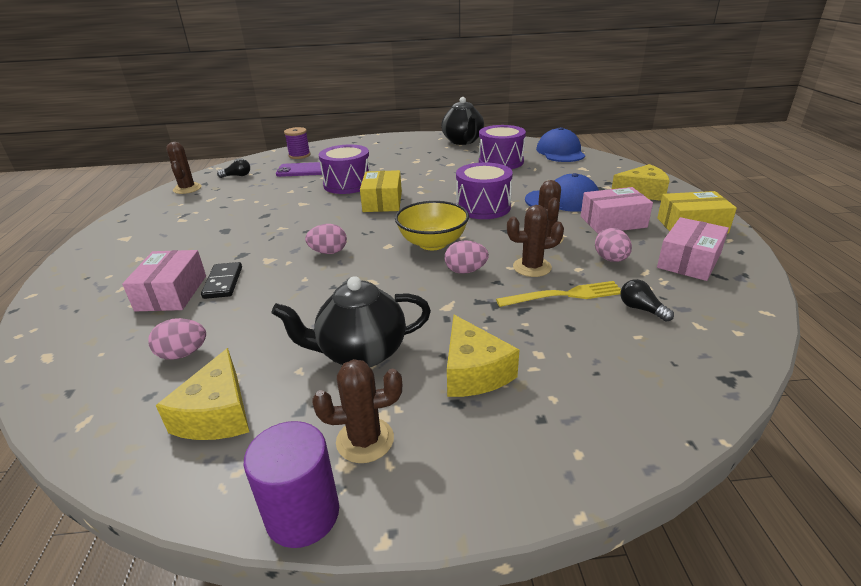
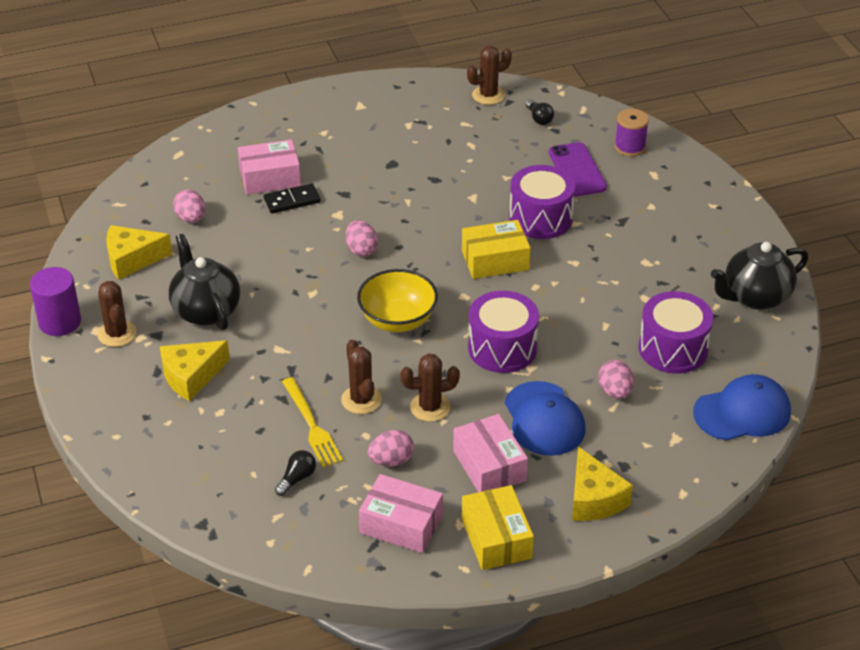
camera: 75 degrees right, 10 degrees up
pink egg [445,240,489,274] -> pink egg moved to [598,360,634,399]

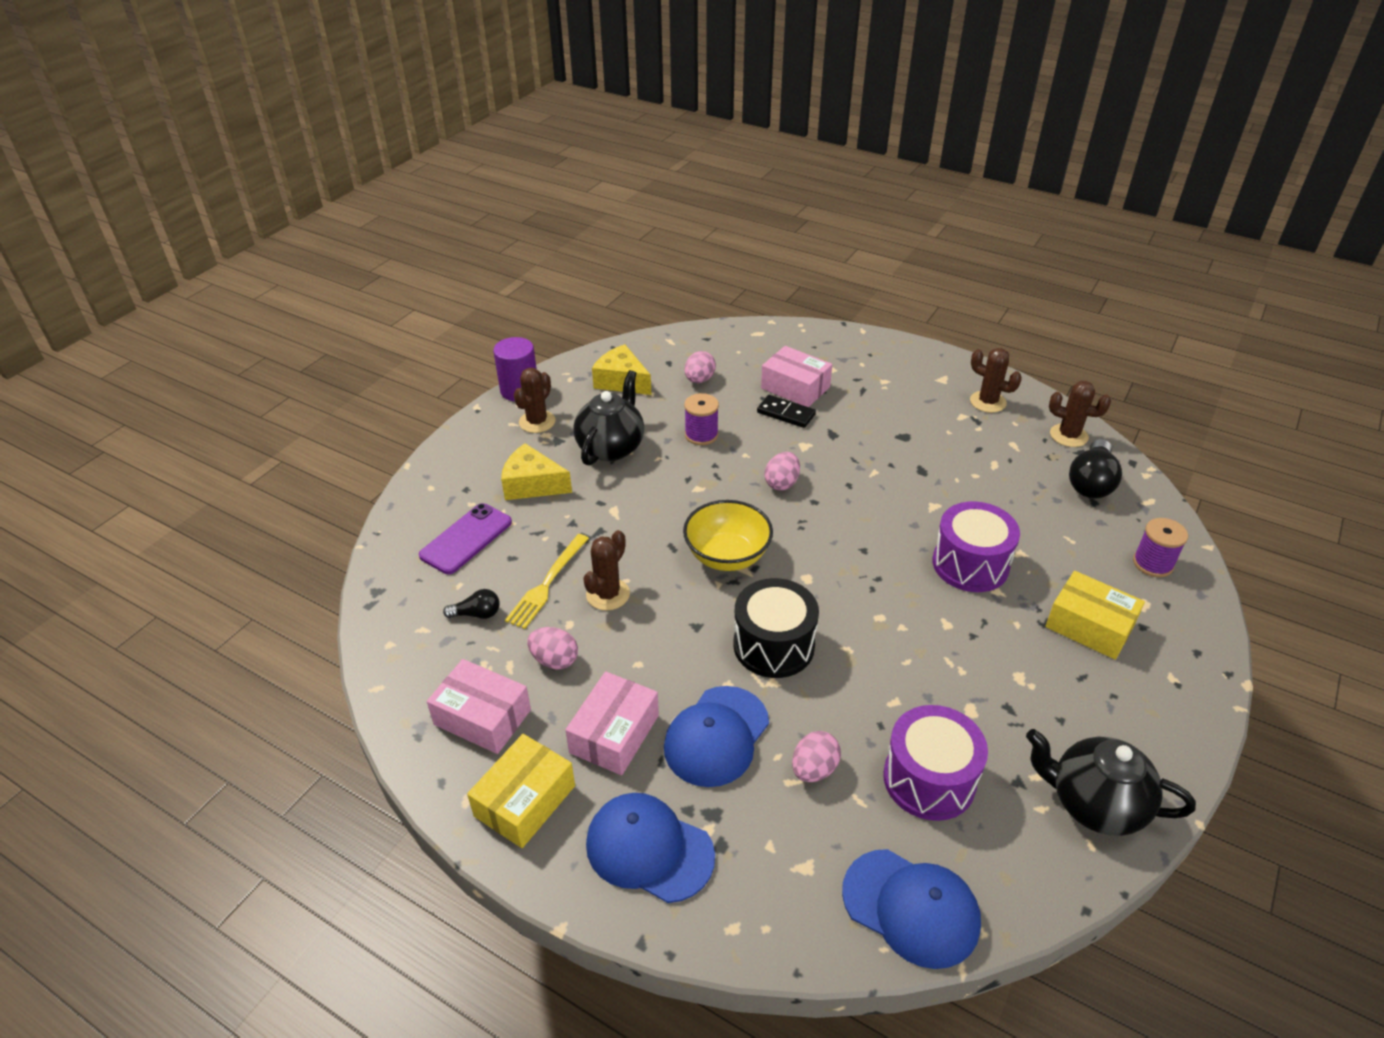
camera: 50 degrees right, 0 degrees up
pink box [359,474,443,553] -> pink box turned 45 degrees counterclockwise [427,659,531,754]
brown cactus [400,354,460,422] -> brown cactus moved to [970,348,1022,413]
yellow box [462,220,530,279] -> yellow box moved to [1045,571,1145,660]
purple drum [468,291,539,373] -> black drum [734,578,819,678]
black light bulb [525,99,554,125] -> black light bulb [1069,439,1122,498], size x1.85
purple phone [549,142,607,196] -> purple phone moved to [419,503,512,574]
yellow cheese [572,446,633,521] -> blue cap [586,793,715,903]
none -> purple spool [684,393,719,445]

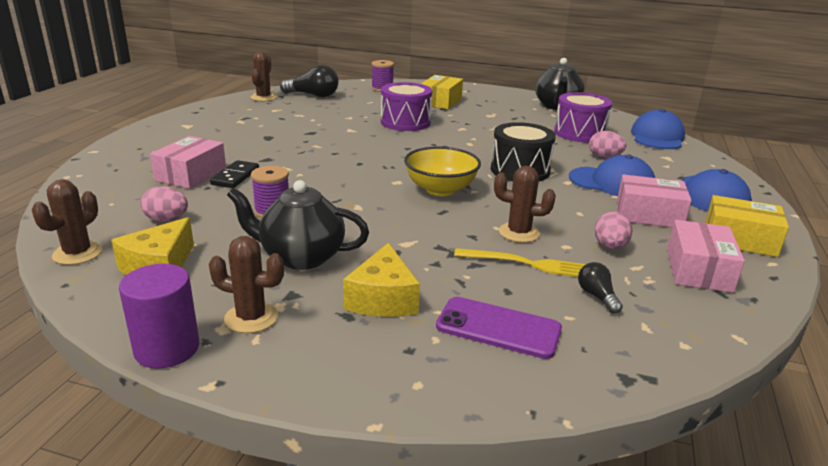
camera: 105 degrees left, 15 degrees down
pink egg [765,452,800,491] -> none
brown cactus [970,348,1022,413] -> brown cactus moved to [32,179,102,265]

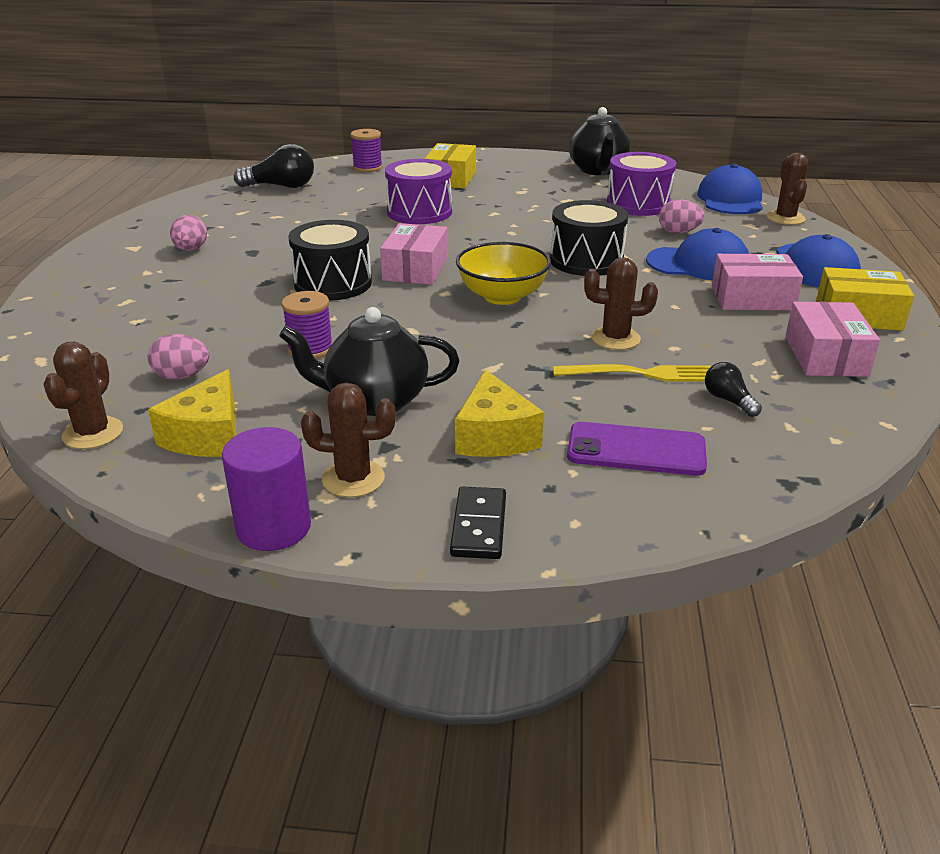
camera: 10 degrees left, 5 degrees up
pink box [150,136,226,189] -> pink box moved to [380,223,448,285]
black domino [210,160,259,188] -> black domino moved to [450,486,506,559]
brown cactus [250,52,277,101] -> brown cactus moved to [767,153,808,225]
pink egg [594,212,632,249] -> pink egg moved to [170,215,207,251]
none -> black drum [288,220,372,300]

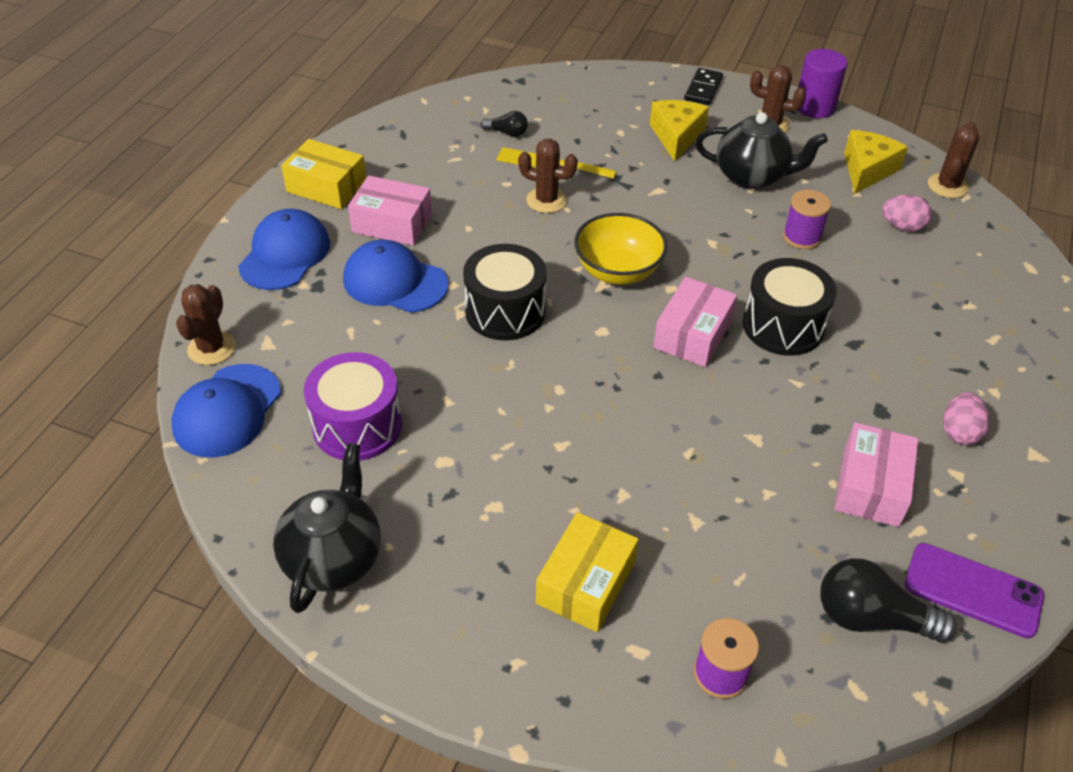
camera: 165 degrees left, 15 degrees up
purple drum [385,159,452,224] -> none
purple phone [567,422,707,476] -> purple phone moved to [905,543,1044,638]
pink egg [659,199,704,233] -> none
black light bulb [705,362,762,417] -> black light bulb turned 60 degrees counterclockwise [481,111,528,137]
pink box [785,302,880,377] -> pink box moved to [835,423,918,527]

